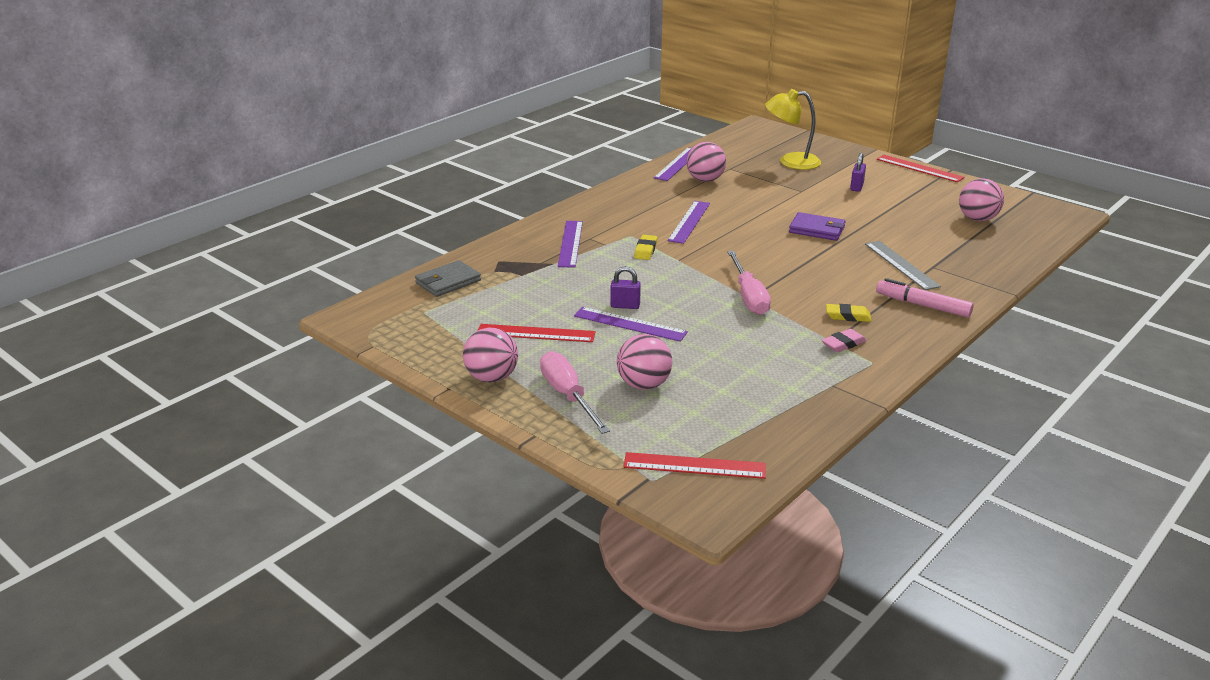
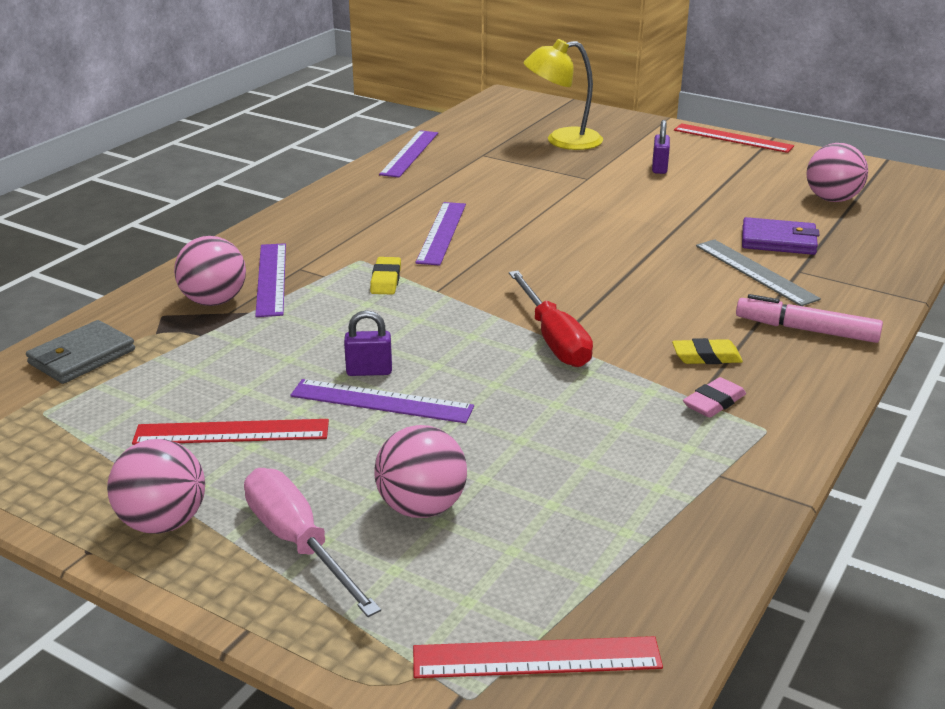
camera: 10 degrees left, 0 degrees up
pink ball [686,142,726,182] -> pink ball moved to [174,236,246,306]
pink screwdriver [727,251,771,315] -> red screwdriver [509,271,593,367]
purple wallet [789,212,846,241] -> purple wallet moved to [742,217,820,255]

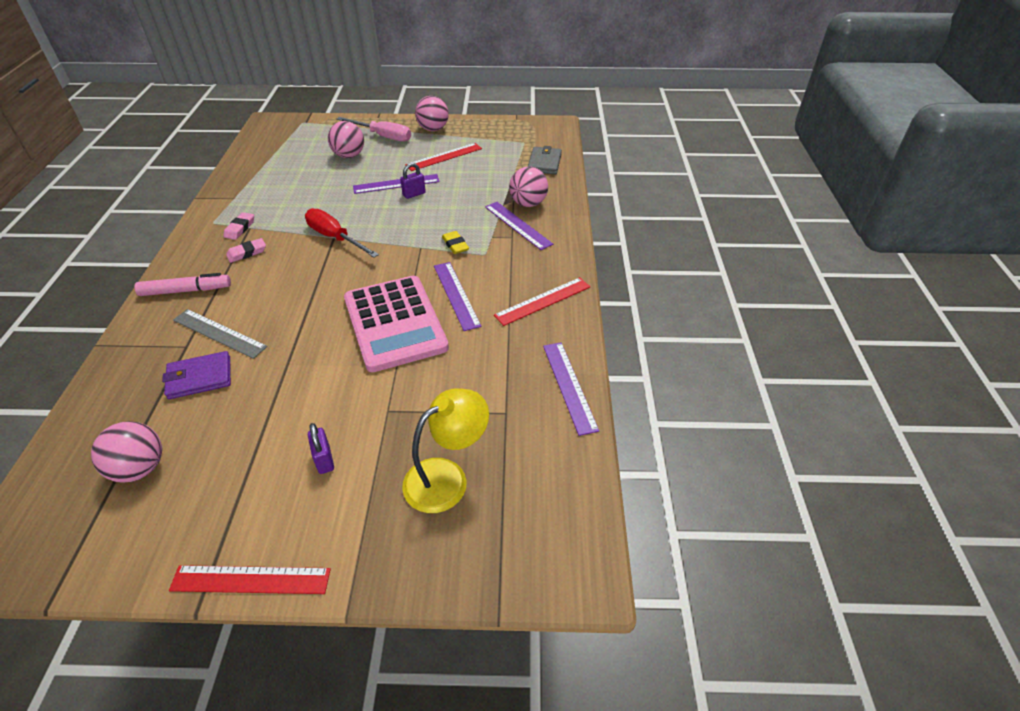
camera: 150 degrees right, 15 degrees up
red ruler [413,636,663,678] -> red ruler moved to [494,277,590,326]
yellow eraser [672,338,743,364] -> pink eraser [226,238,266,263]
none -> pink calculator [344,276,449,372]

